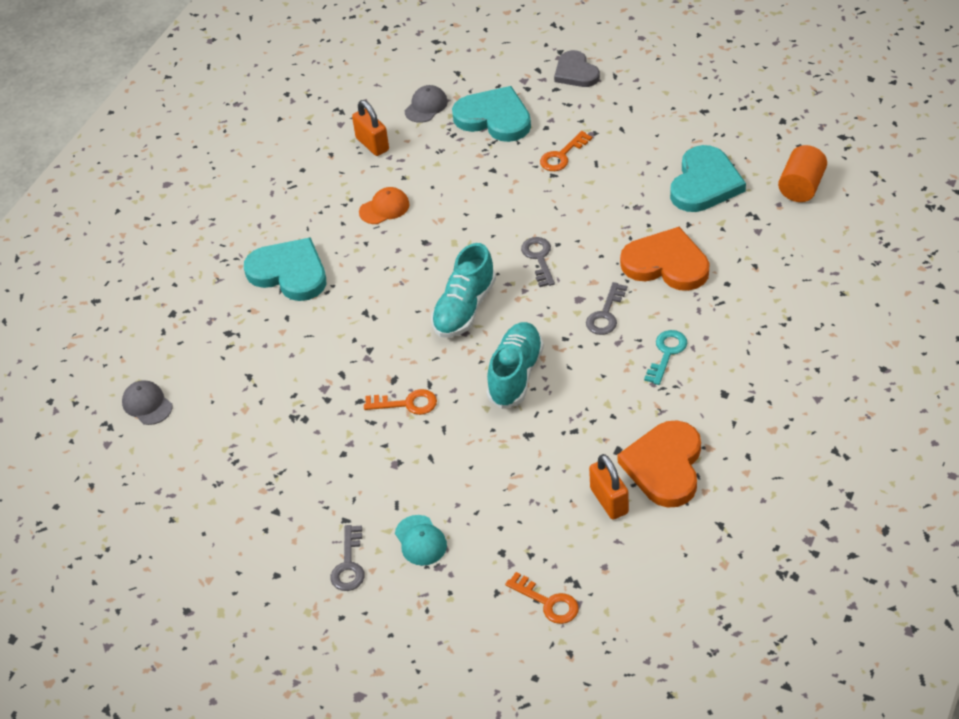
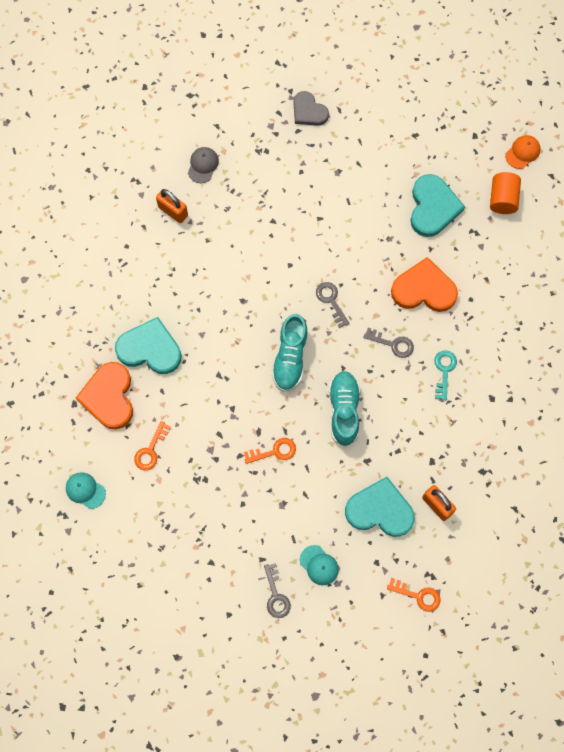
camera: 20 degrees left, 25 degrees up
grey cap [122,380,172,425] -> turquoise cap [66,472,106,509]
orange cap [359,187,410,224] -> orange cap moved to [505,135,541,169]
turquoise heart [452,86,531,142] -> turquoise heart moved to [345,477,415,537]
orange key [540,131,592,171] -> orange key moved to [134,421,171,470]
grey key [586,282,627,335] -> grey key turned 75 degrees counterclockwise [363,328,414,358]
orange heart [618,420,701,508] -> orange heart moved to [76,362,133,429]

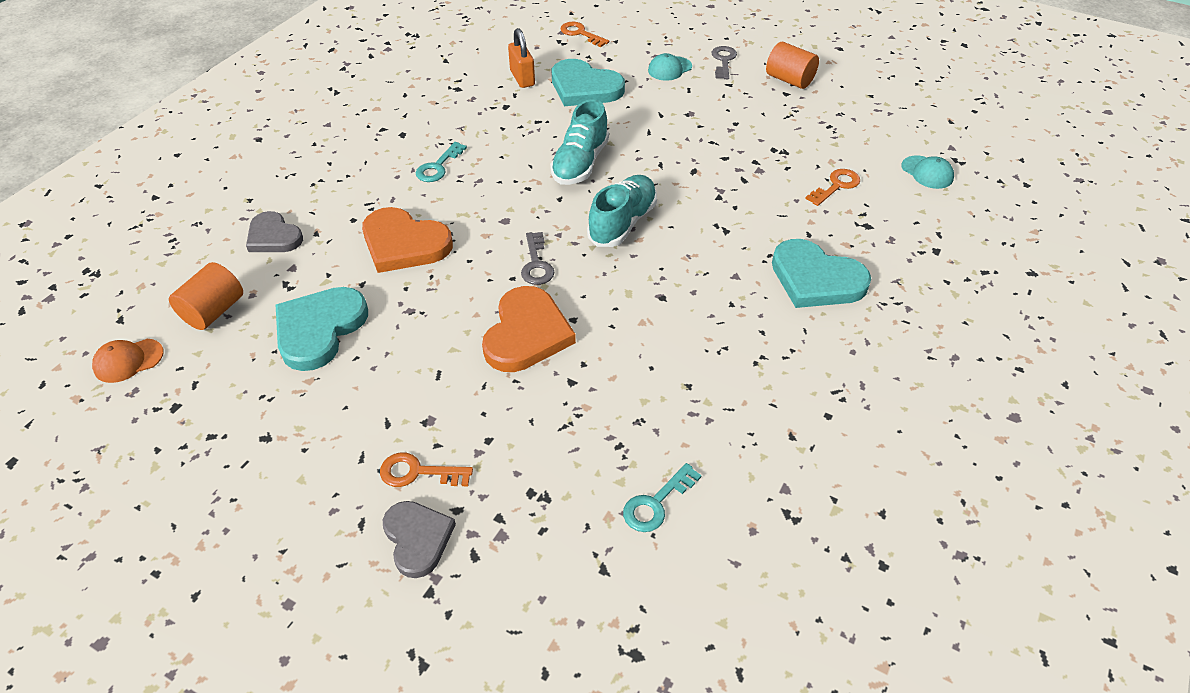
camera: 160 degrees left, 25 degrees down
orange heart [76,362,133,429] -> orange heart moved to [482,286,576,372]
orange padlock [156,189,188,223] -> none
grey cap [188,147,219,183] -> turquoise key [623,463,702,532]
orange key [244,438,296,464] -> orange key moved to [380,452,473,487]
turquoise cap [300,545,339,585] -> turquoise cap turned 105 degrees counterclockwise [648,53,692,81]
grey key [363,328,414,358] -> none
none -> grey heart [246,211,303,252]
none -> orange cylinder [766,42,819,89]

